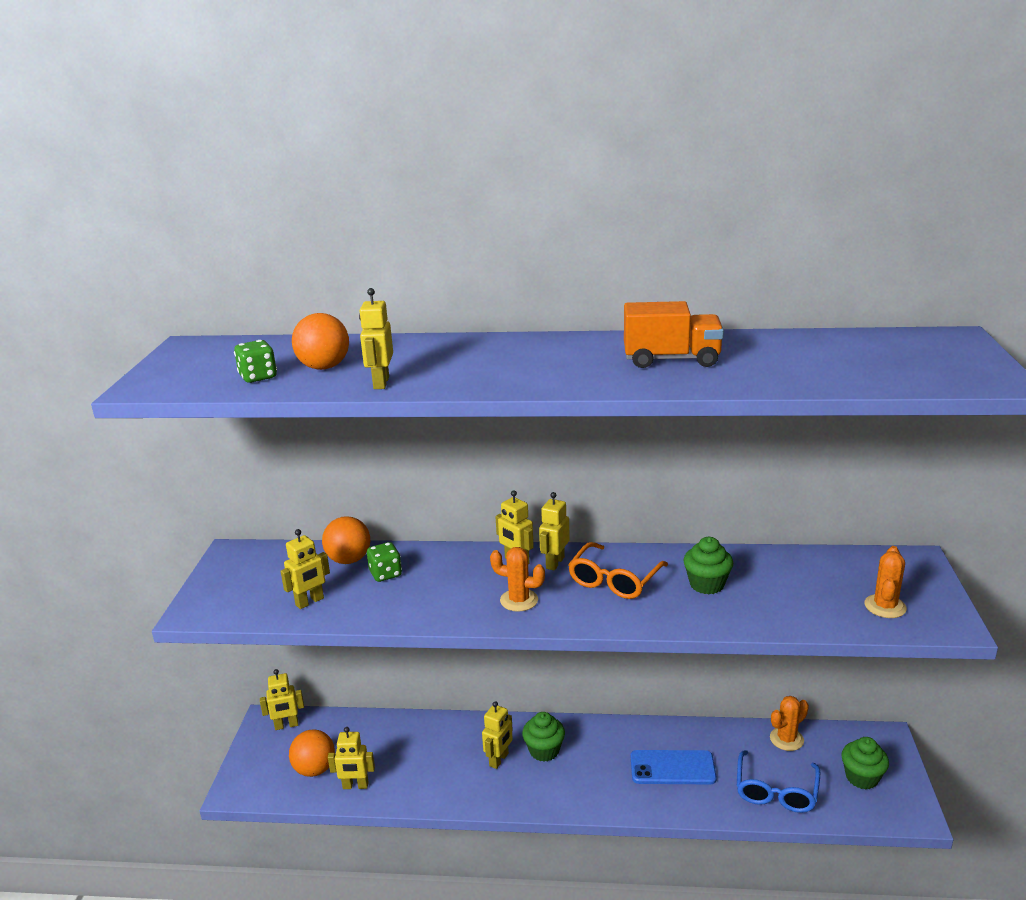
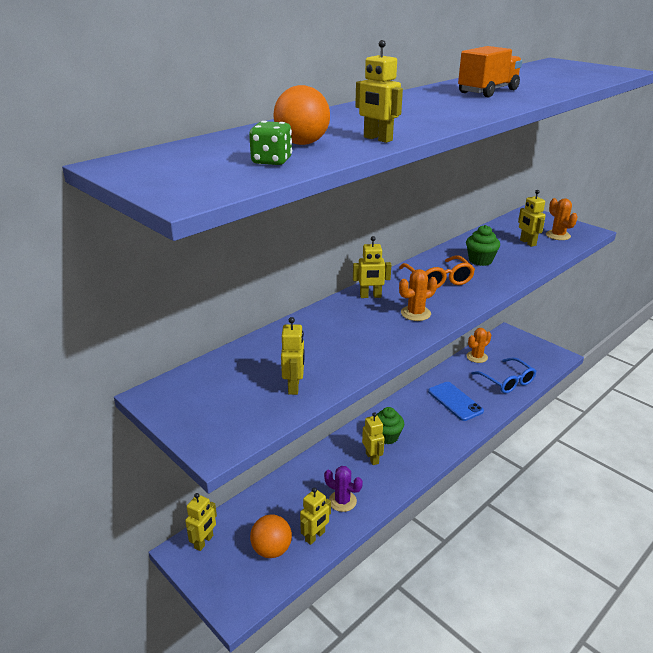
camera: 50 degrees left, 5 degrees up
orange ball [322,516,370,564] -> none
green dice [367,542,402,582] -> none
yellow robot [539,492,570,571] -> yellow robot moved to [518,190,546,247]
blue phone [631,750,717,784] -> blue phone turned 75 degrees counterclockwise [428,382,484,421]
orange cactus [770,696,809,751] -> orange cactus turned 45 degrees clockwise [466,328,491,363]
green cupcake [841,737,889,789] -> none
none -> purple cactus [324,466,363,512]

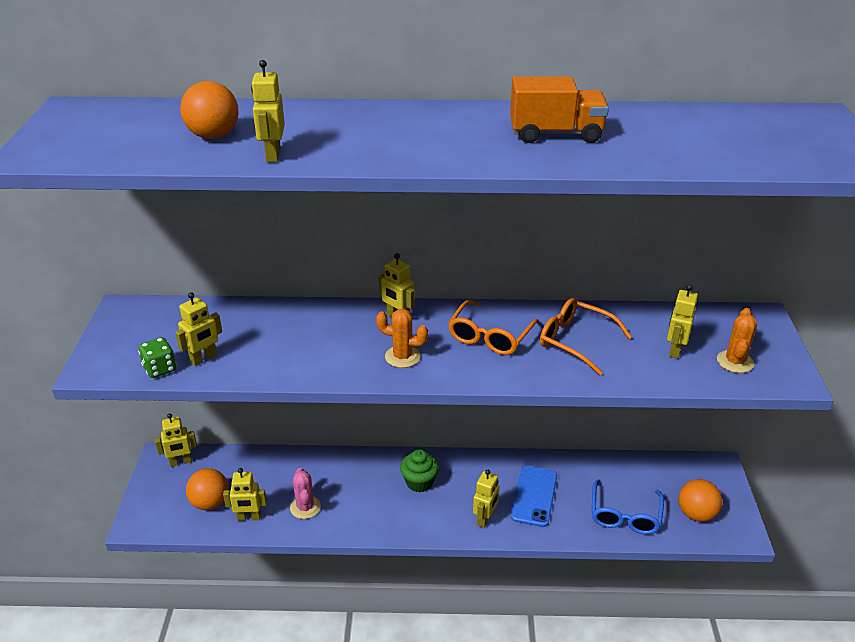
camera: 45 degrees right, 5 degrees up
green dice [249,121,292,165] -> green dice moved to [138,337,176,378]
purple cactus [324,466,363,512] -> pink cactus [290,468,321,519]
yellow robot [362,412,385,465] -> yellow robot moved to [473,470,500,528]
green cupcake [466,225,500,266] -> orange glasses [540,298,632,375]
orange cactus [466,328,491,363] -> none
none -> orange ball [678,479,722,522]

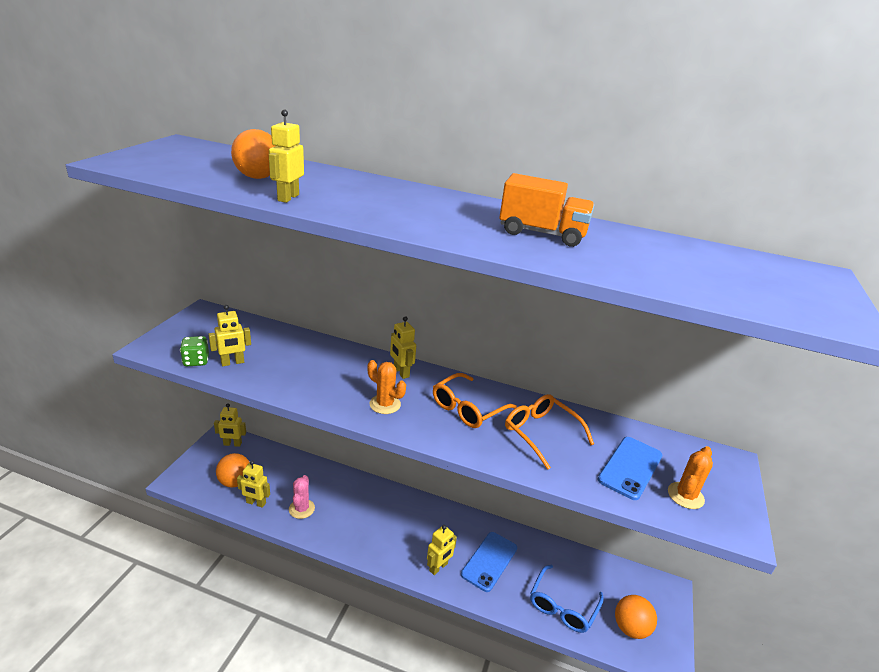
camera: 15 degrees right, 5 degrees down
green cupcake [400,449,439,493] -> none
yellow robot [667,284,698,359] -> blue phone [598,437,662,500]

